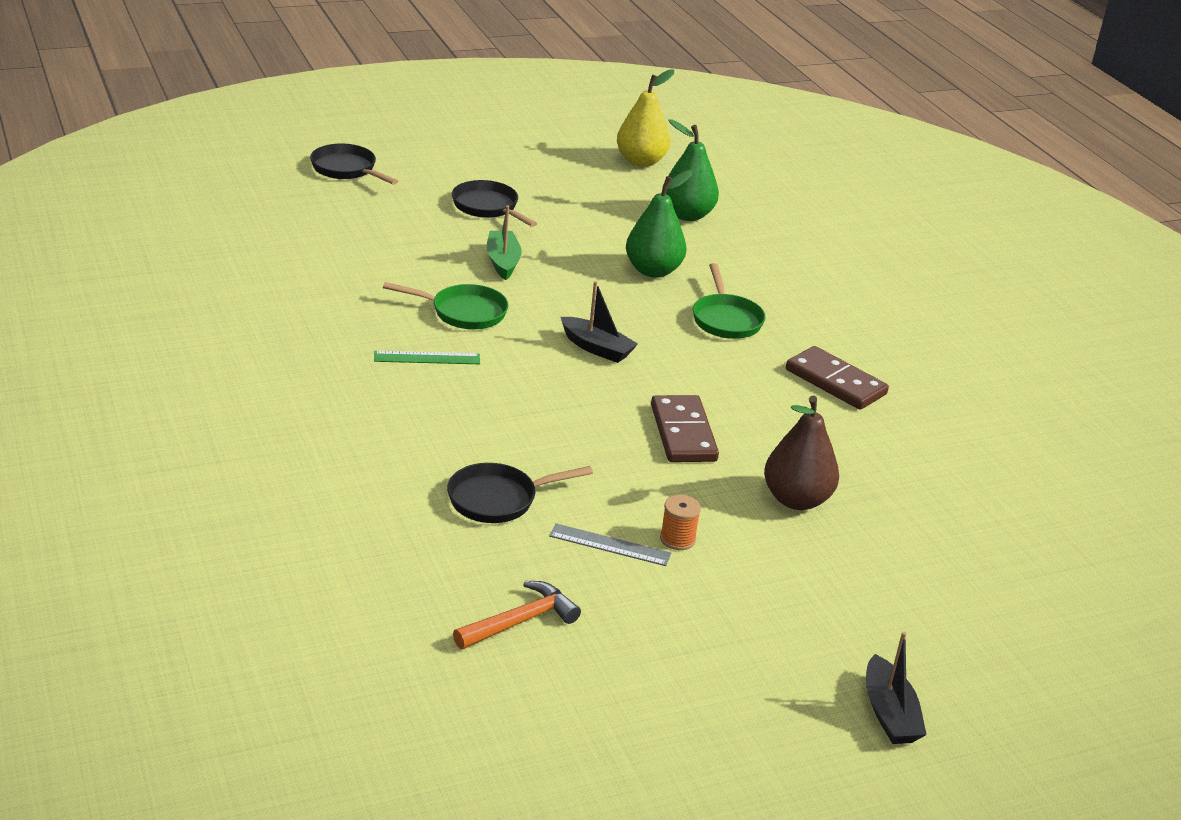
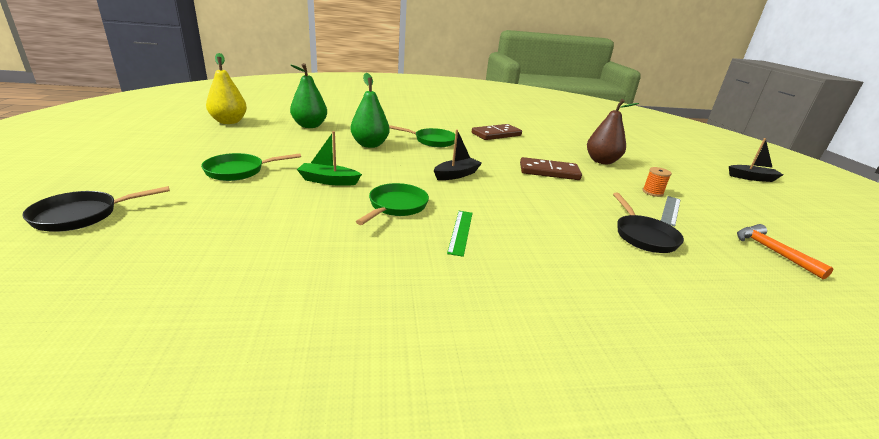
camera: 75 degrees left, 5 degrees down
black pan [452,180,537,227] -> green pan [201,153,301,181]

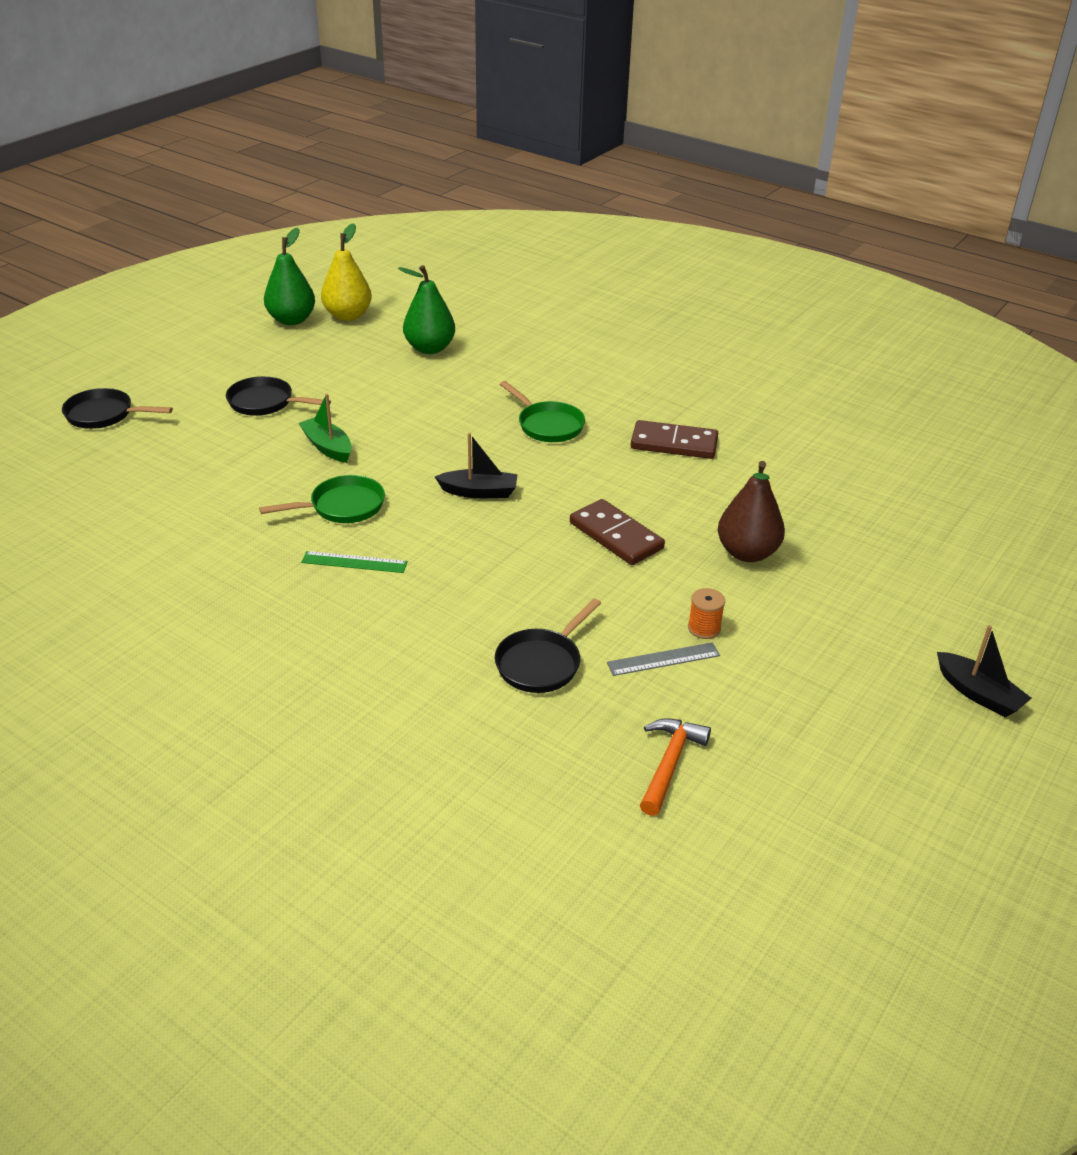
camera: 45 degrees right, 10 degrees up
green pan [201,153,301,181] -> black pan [226,376,331,416]
green pear [350,73,389,148] -> green pear moved to [264,227,315,325]
green ruler [447,211,473,257] -> green ruler turned 45 degrees clockwise [301,551,408,573]

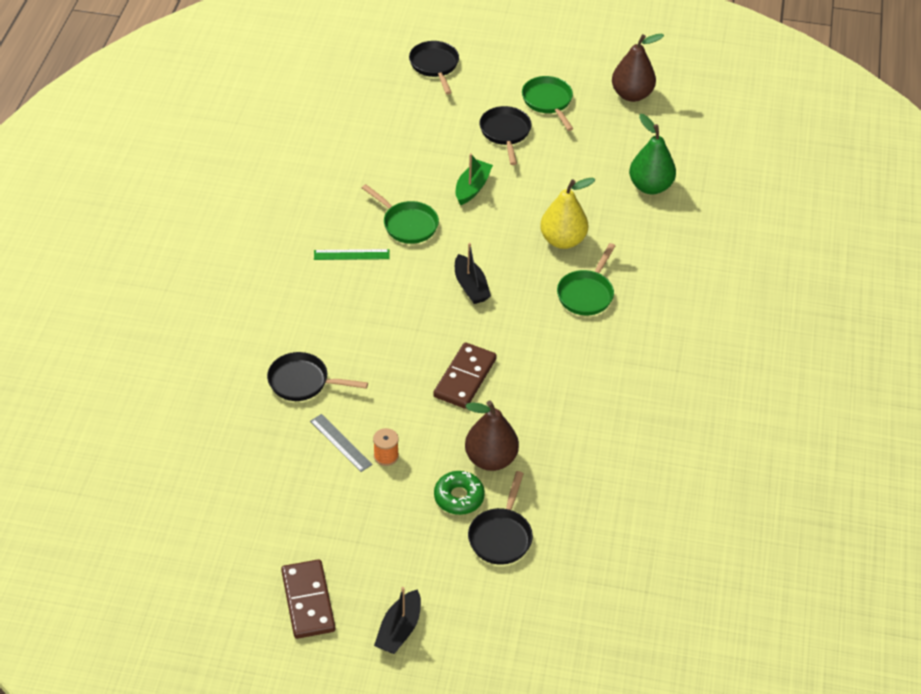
camera: 65 degrees right, 10 degrees up
green pear [264,227,315,325] -> brown pear [612,33,664,102]
green ruler [301,551,408,573] -> green ruler turned 75 degrees counterclockwise [314,249,390,260]
yellow pear [321,223,372,321] -> yellow pear moved to [540,178,595,249]
brown domino [631,420,718,459] -> brown domino moved to [281,559,335,639]
orange hammer [640,718,711,816] -> none
none -> green donut [434,471,485,515]
none -> black pan [468,471,533,565]
none -> green pan [522,76,573,131]

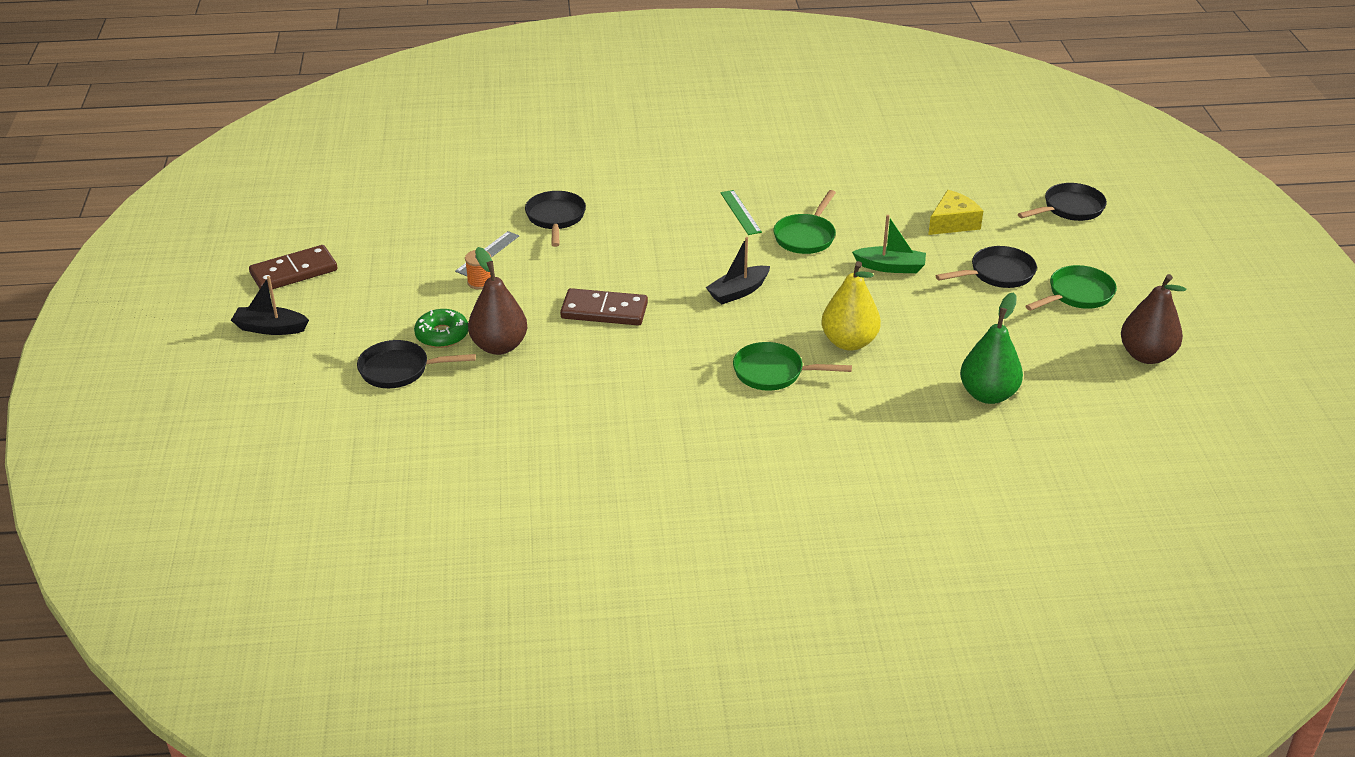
camera: 75 degrees right, 10 degrees down
none -> yellow cheese [928,190,983,235]

